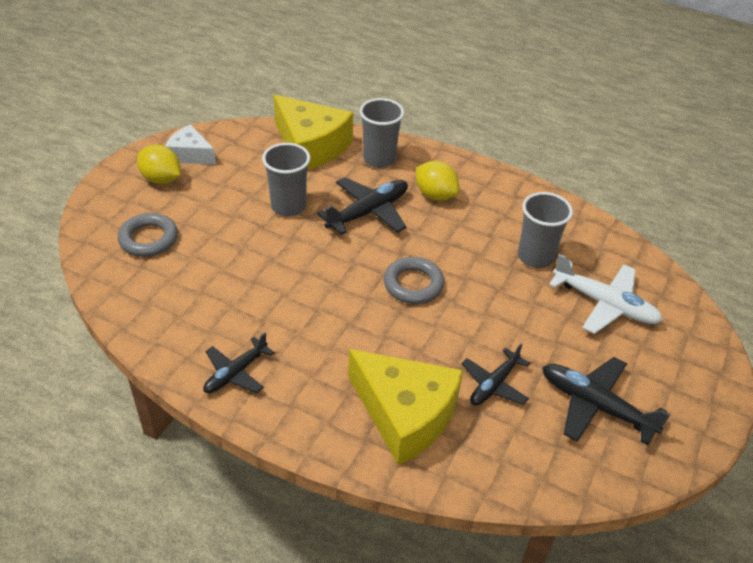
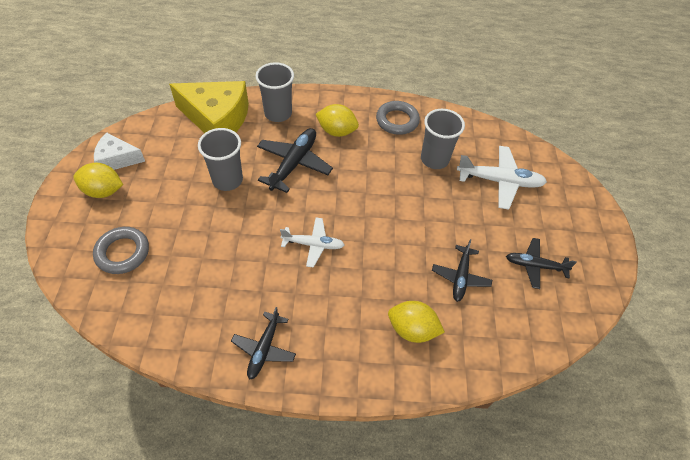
camera: 25 degrees left, 10 degrees up
yellow cheese [348,349,463,465] -> yellow lemon [388,301,445,343]
grey ring [384,257,445,304] -> grey ring moved to [376,101,420,135]
black plane [542,357,671,445] -> black plane [506,238,577,289], size x0.65
none -> white plane [280,218,344,268]

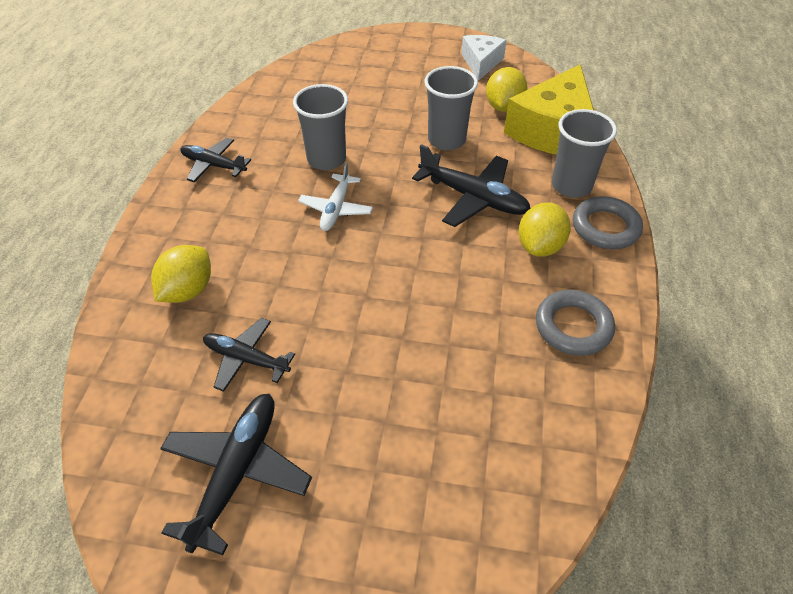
camera: 100 degrees right, 5 degrees down
yellow lemon [73,163,123,198] -> yellow lemon moved to [486,67,528,112]
grey ring [93,227,149,274] -> grey ring moved to [573,196,643,249]
grey cup [421,109,465,169] -> grey cup moved to [293,84,348,170]
white plane [457,146,547,210] -> none
black plane [506,238,577,289] -> black plane [160,394,312,555], size x1.53

